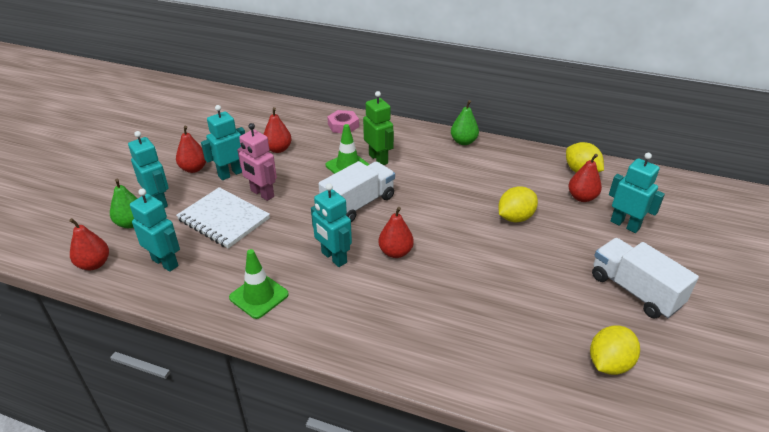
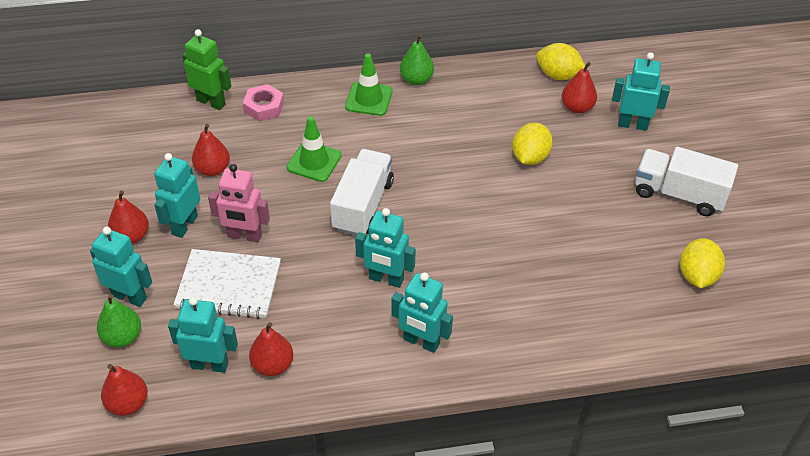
camera: 30 degrees left, 10 degrees up
green traffic cone [229,249,289,319] -> green traffic cone moved to [345,54,393,116]
green robot [363,91,394,165] -> green robot moved to [182,29,231,110]
red pear [378,207,414,258] -> red pear moved to [249,322,293,376]
none -> turquoise robot [391,273,453,353]

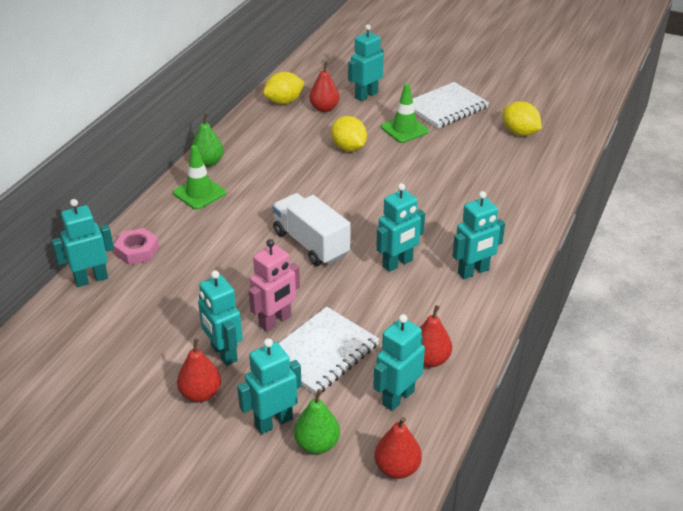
camera: 55 degrees left, 10 degrees down
green robot [182,29,231,110] -> turquoise robot [52,199,114,287]
red pear [192,124,230,176] -> none
green traffic cone [287,116,342,182] -> green traffic cone moved to [381,84,429,143]
white truck [635,147,738,216] -> white notebook [412,82,489,128]

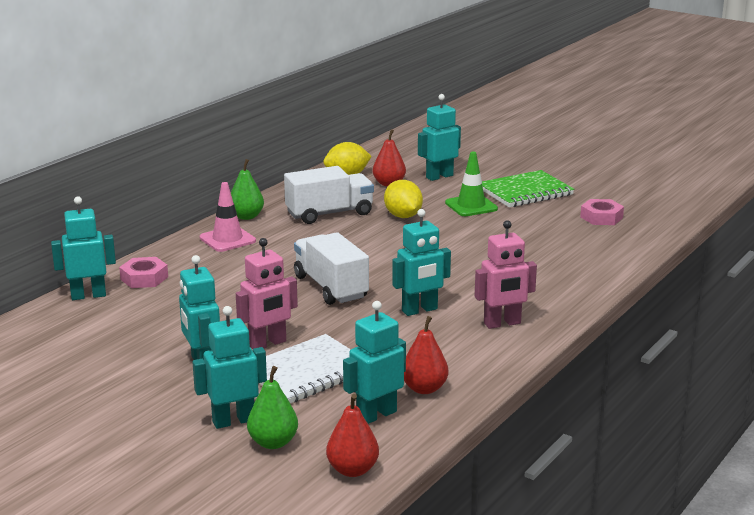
camera: 10 degrees right, 15 degrees down
green traffic cone [173,145,226,210] -> pink traffic cone [200,182,256,252]
red pear [177,338,221,402] -> none
white notebook [412,82,489,128] -> green notebook [482,170,574,207]
turquoise robot [452,191,505,279] -> pink robot [475,220,537,329]
yellow lemon [503,101,542,136] -> pink nut [580,199,624,225]
none -> white truck [284,166,374,224]

